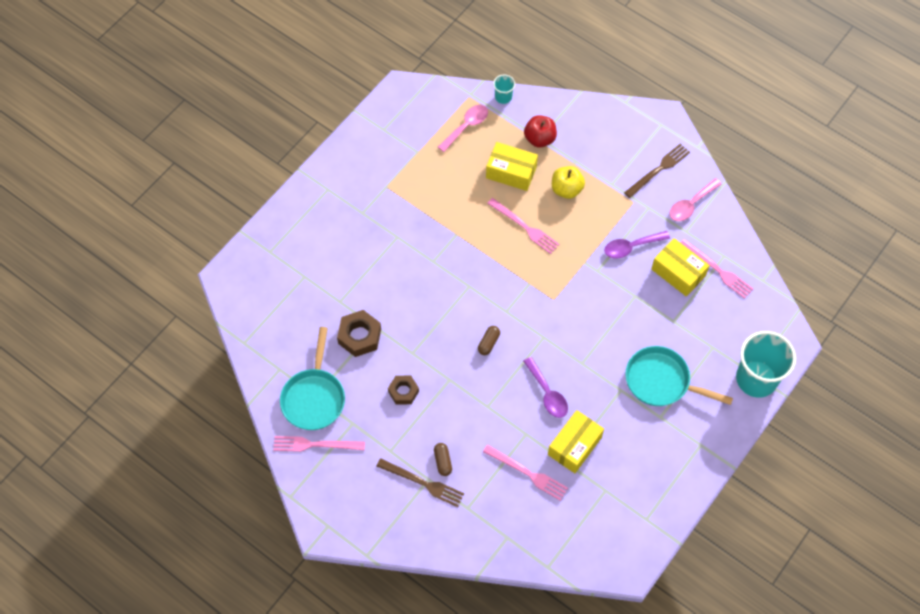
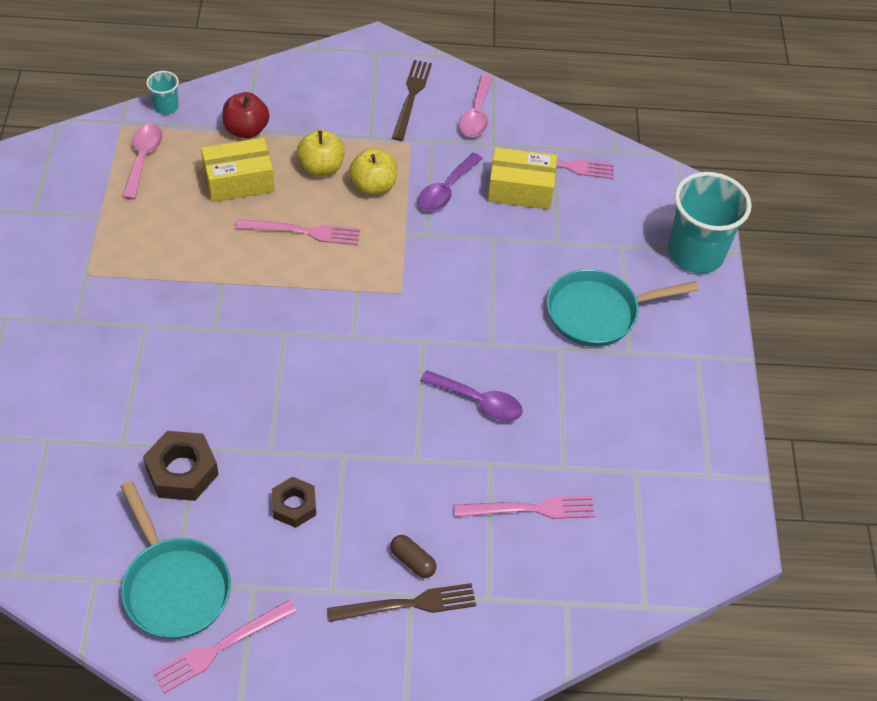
camera: 40 degrees left, 10 degrees down
brown capsule [478,326,500,355] -> none
yellow box [548,410,604,473] -> none
none -> yellow apple [349,148,397,195]

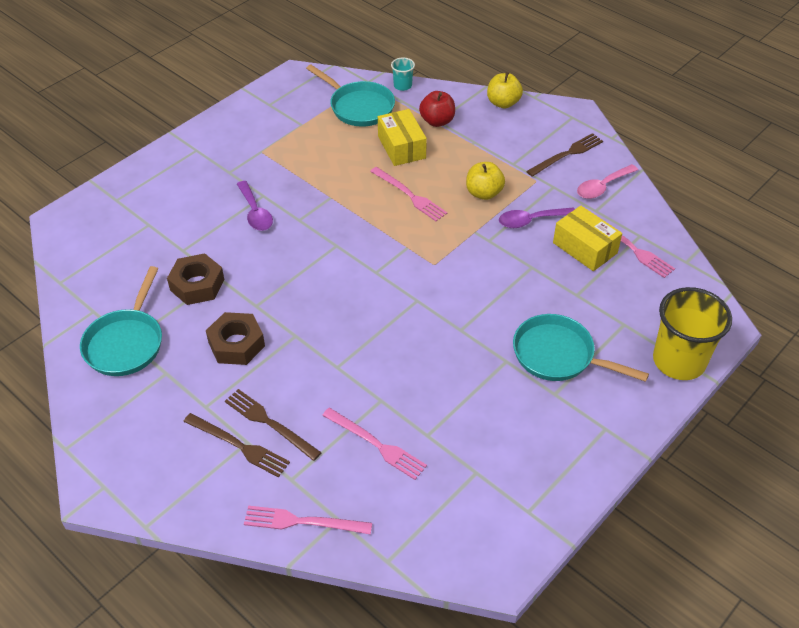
camera: 45 degrees right, 5 degrees down
pink spoon [122,124,163,199] -> turquoise pan [306,64,395,127]
pink fork [153,600,297,694] -> pink fork moved to [244,506,372,535]
yellow box [201,137,274,202] -> yellow box turned 45 degrees clockwise [378,109,427,166]
brown nut [272,477,316,528] -> brown nut [206,312,265,365], size x1.50
yellow apple [297,129,345,176] -> yellow apple moved to [487,72,523,108]
brown capsule [390,535,437,578] -> brown fork [225,389,322,461]
purple spoon [420,370,523,421] -> purple spoon moved to [237,181,273,231]
turquoise cup [668,172,752,273] -> yellow cup [653,287,732,380]

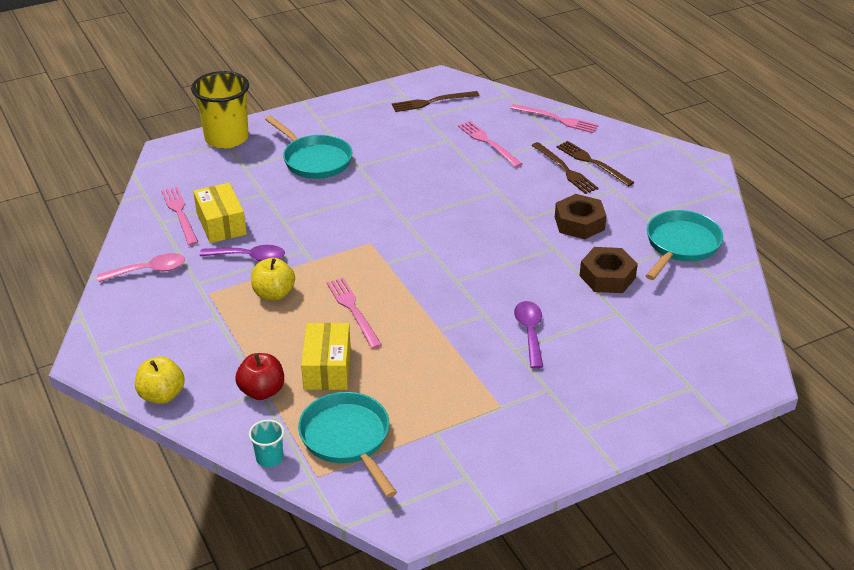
camera: 160 degrees left, 10 degrees down
brown fork [526,133,603,177] -> brown fork moved to [392,91,479,112]

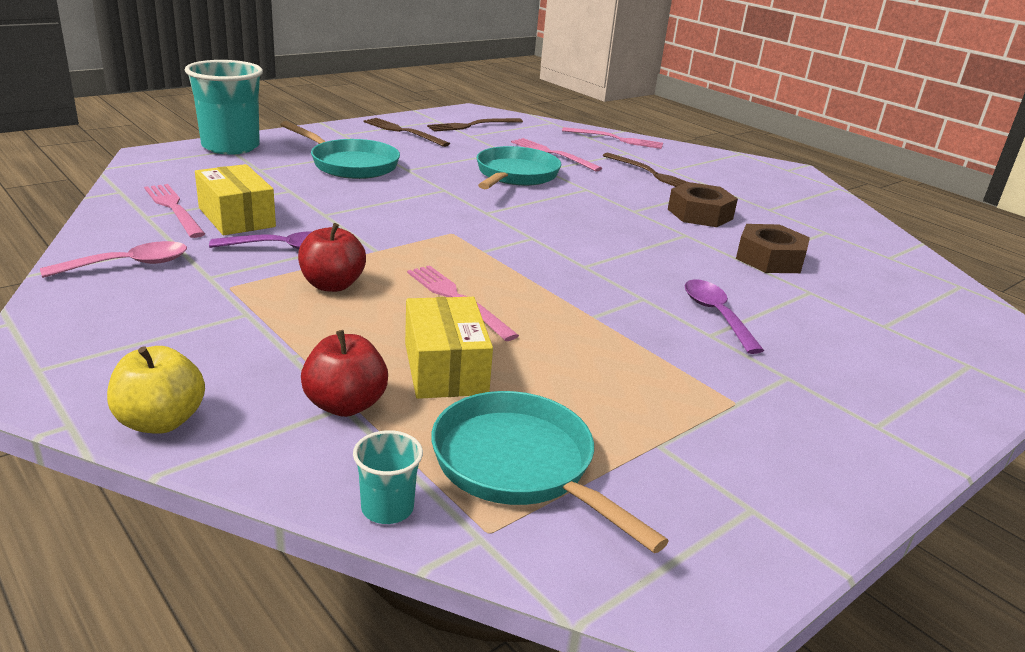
camera: 15 degrees left, 10 degrees down
yellow cup [191,71,249,149] -> turquoise cup [185,60,263,155]
yellow apple [251,258,295,301] -> red apple [298,223,366,292]
brown fork [557,141,635,187] -> brown fork moved to [364,118,450,147]
turquoise pan [646,210,723,280] -> turquoise pan moved to [476,146,561,189]

